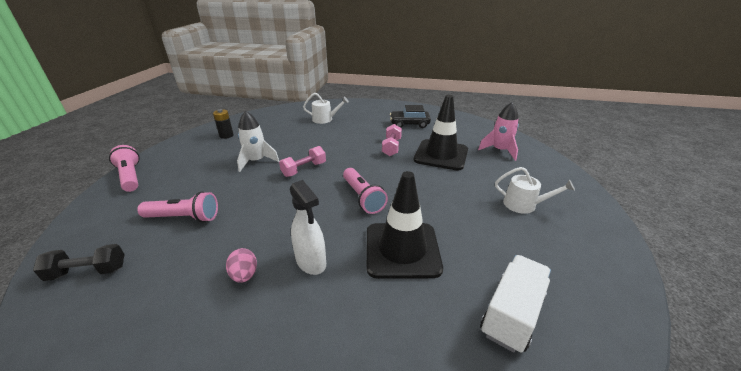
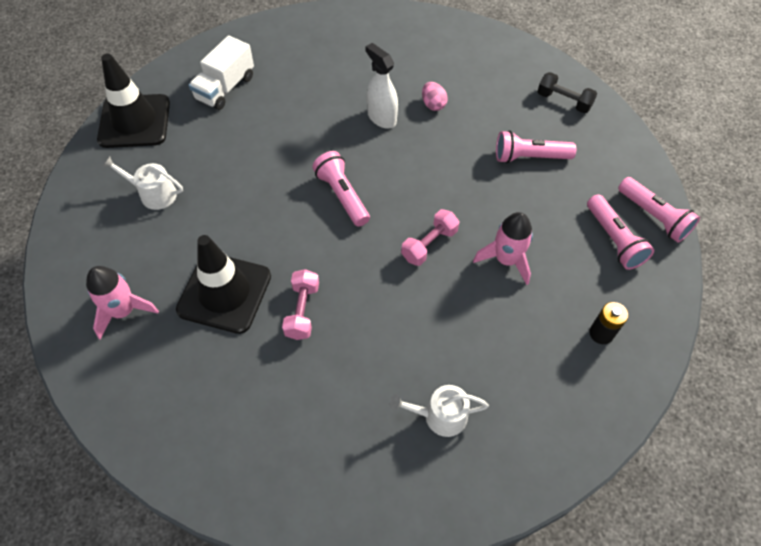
camera: 175 degrees right, 25 degrees up
black dumbbell [33,244,125,281] -> black dumbbell turned 45 degrees clockwise [537,72,597,113]
white rocket [237,111,279,172] -> pink rocket [473,212,533,285]
black traffic cone [367,171,443,279] -> black traffic cone moved to [97,53,170,148]
black car [390,105,431,128] -> none
none -> pink flashlight [587,194,654,270]

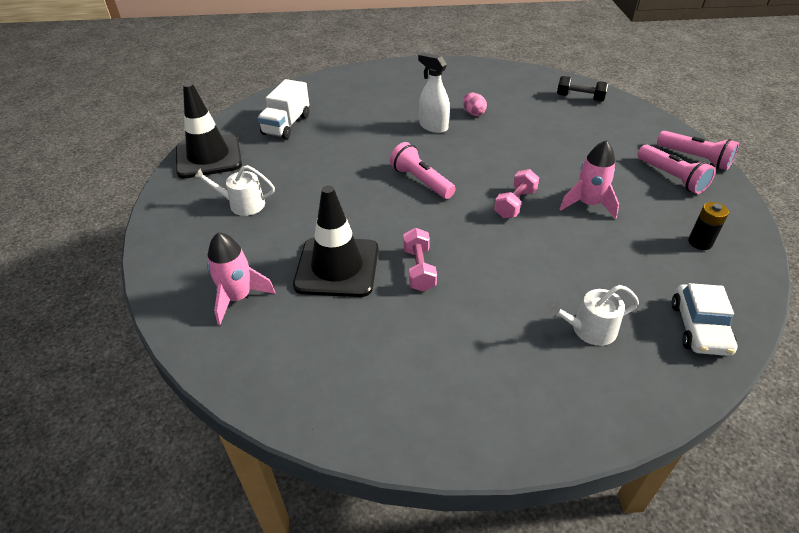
camera: 10 degrees left, 15 degrees down
pink flashlight [496,130,576,163] -> none
none -> white car [671,283,737,356]

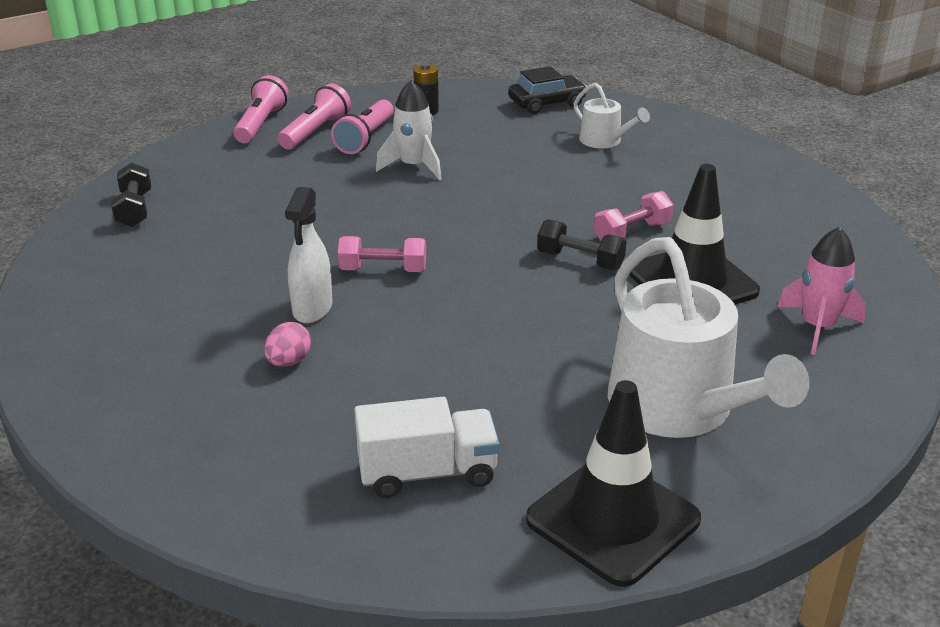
camera: 120 degrees left, 10 degrees down
white watering can [193,165,275,216] -> white watering can [608,237,809,438], size x2.07
pink flashlight [390,142,456,199] -> pink flashlight moved to [331,100,394,154]
pink egg [463,93,487,116] -> pink egg moved to [264,322,311,367]
pink dumbbell [494,169,539,218] -> pink dumbbell moved to [338,236,426,272]
pink rocket [560,140,619,219] -> white rocket [376,80,442,180]
white car [671,283,737,356] -> black car [508,66,587,114]
none -> black dumbbell [537,219,627,270]

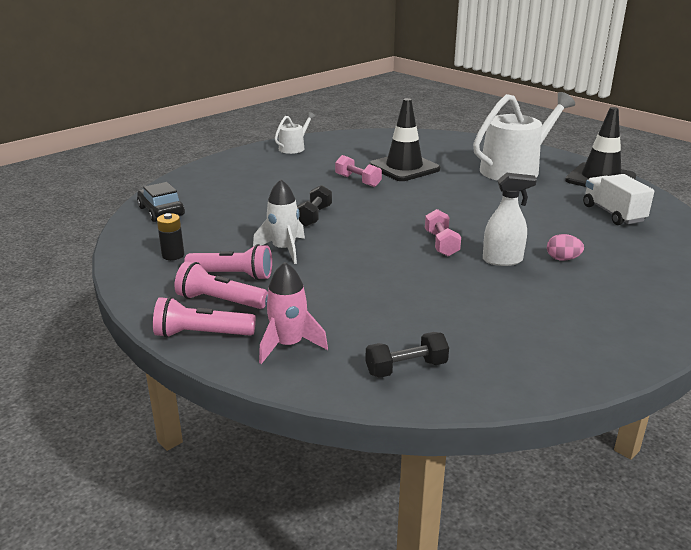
camera: 100 degrees left, 5 degrees down
black dumbbell [537,219,627,270] -> black dumbbell moved to [297,185,332,227]
white watering can [573,83,650,149] -> white watering can moved to [275,112,316,154]
pink rocket [777,227,866,355] -> pink rocket moved to [259,262,328,364]

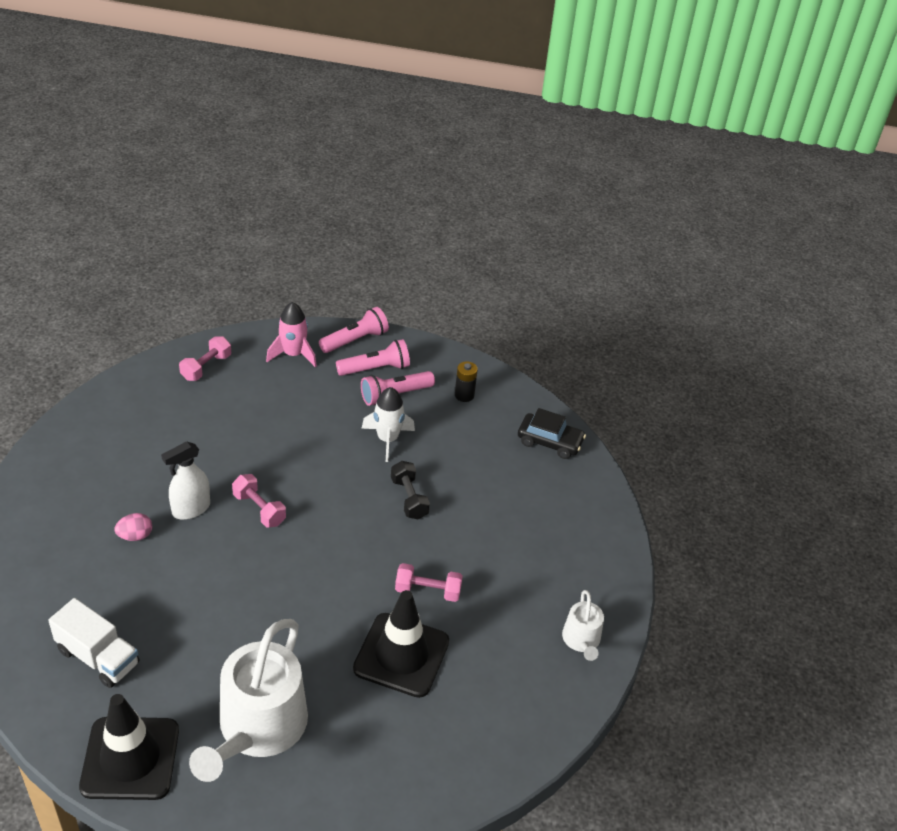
camera: 140 degrees right, 15 degrees up
black dumbbell [366,332,449,378] -> pink dumbbell [179,336,231,381]

